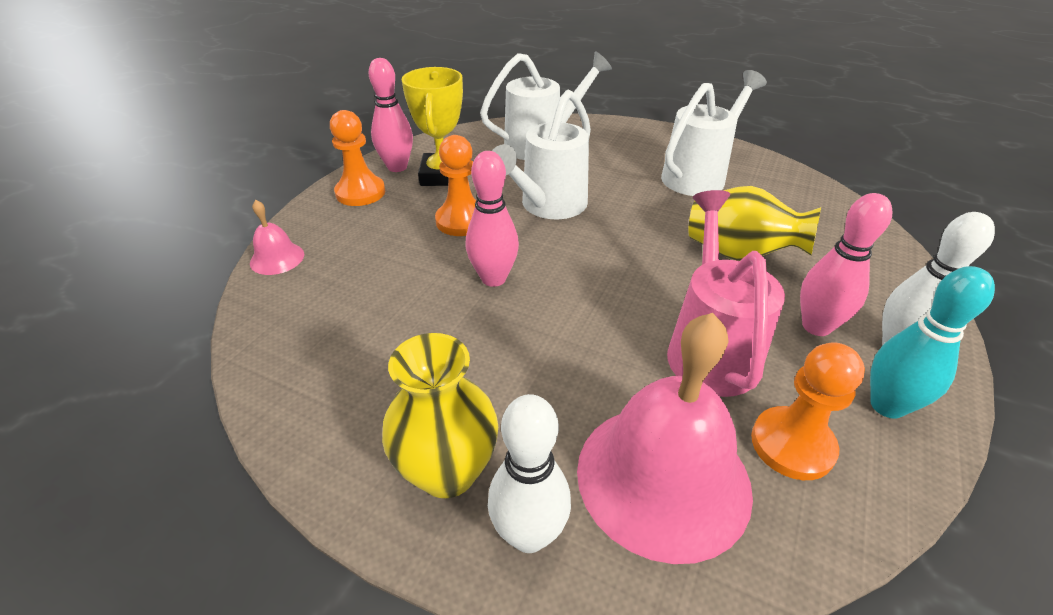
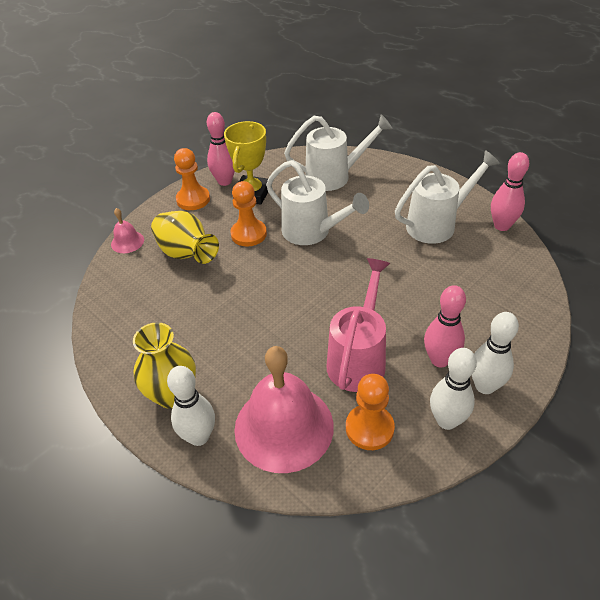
camera: 20 degrees right, 5 degrees up
pink bowling pin [466,151,519,287] -> pink bowling pin moved to [491,152,529,231]
white watering can [492,90,591,219] -> white watering can turned 105 degrees counterclockwise [266,160,369,245]
yellow vase [688,186,821,261] -> yellow vase moved to [151,211,219,264]
turquoise bowling pin [870,266,995,419] -> white bowling pin [430,348,477,430]

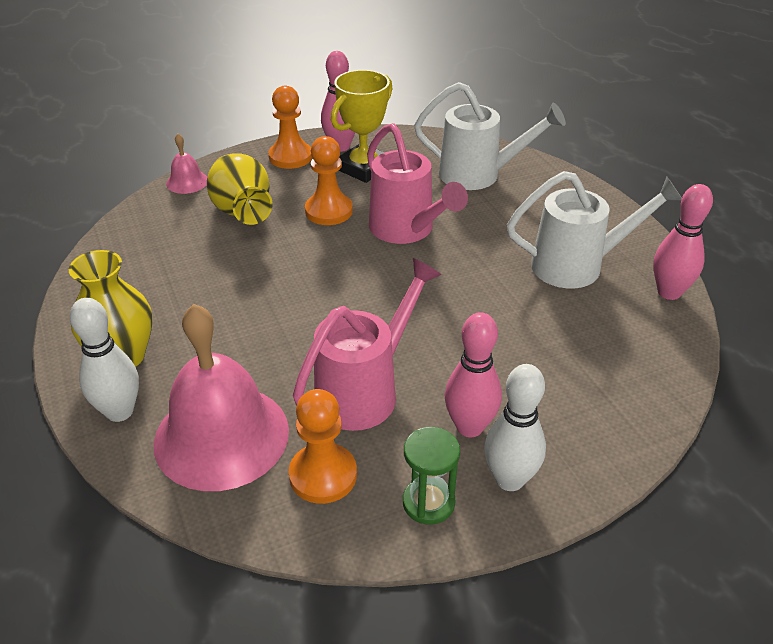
camera: 20 degrees right, 5 degrees down
white watering can [266,160,369,245] -> pink watering can [367,123,468,244]
white bowling pin [430,348,477,430] -> green hourglass [403,427,460,524]

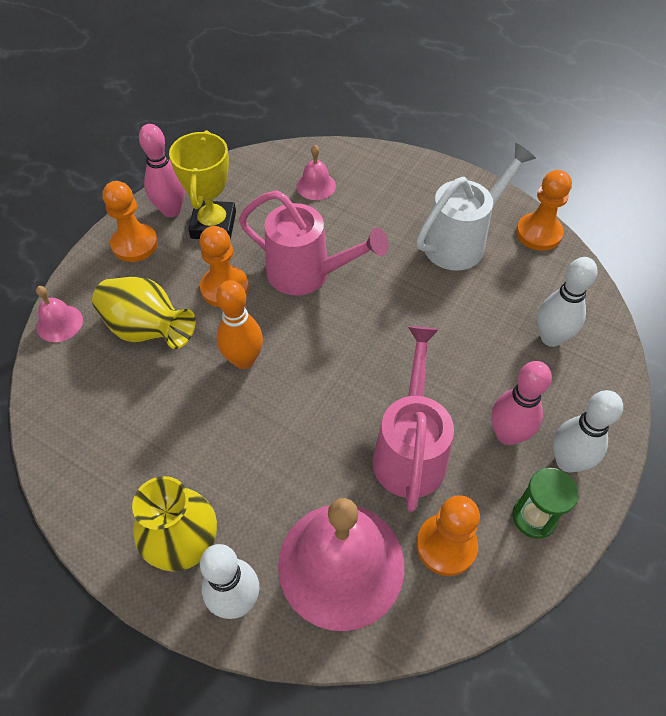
camera: 35 degrees left, 15 degrees up
white watering can [414,82,566,190] -> pink bell [296,145,336,200]
pink bowling pin [653,184,713,300] -> orange pawn [516,170,572,251]
none -> orange bowling pin [216,280,263,369]
none -> white bowling pin [538,257,597,347]

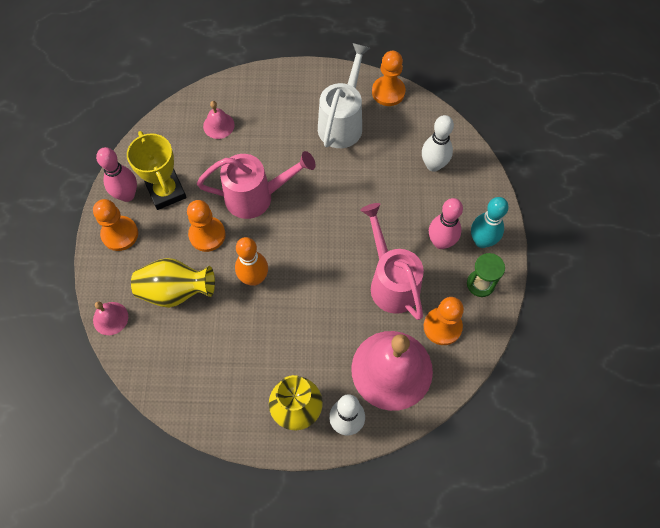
camera: 30 degrees left, 10 degrees up
white bowling pin [553,390,623,473] -> turquoise bowling pin [471,197,509,248]

